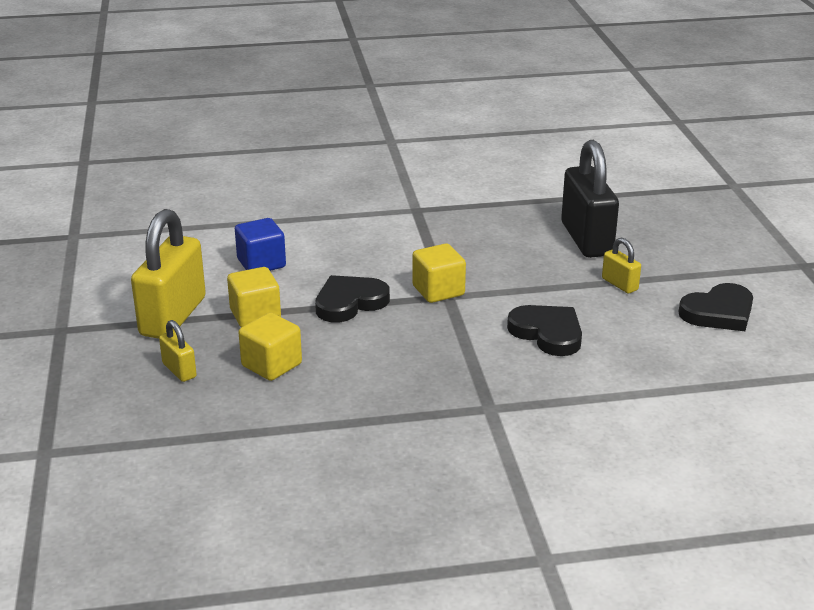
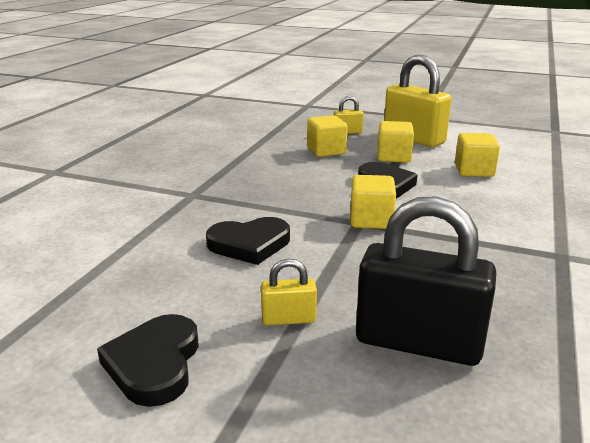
camera: 120 degrees right, 5 degrees down
blue cube [235,218,286,271] -> yellow cube [455,133,500,177]

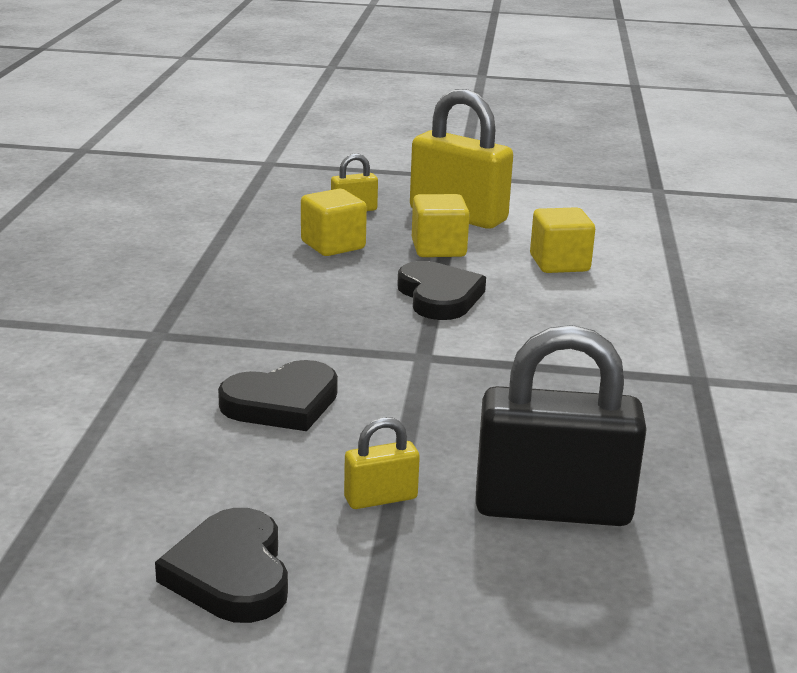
camera: 15 degrees left, 0 degrees up
yellow cube [350,175,396,229] -> none

